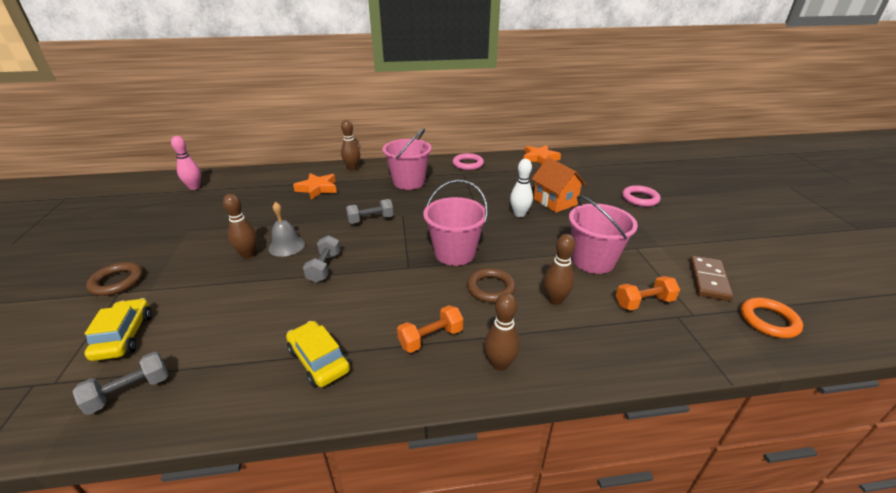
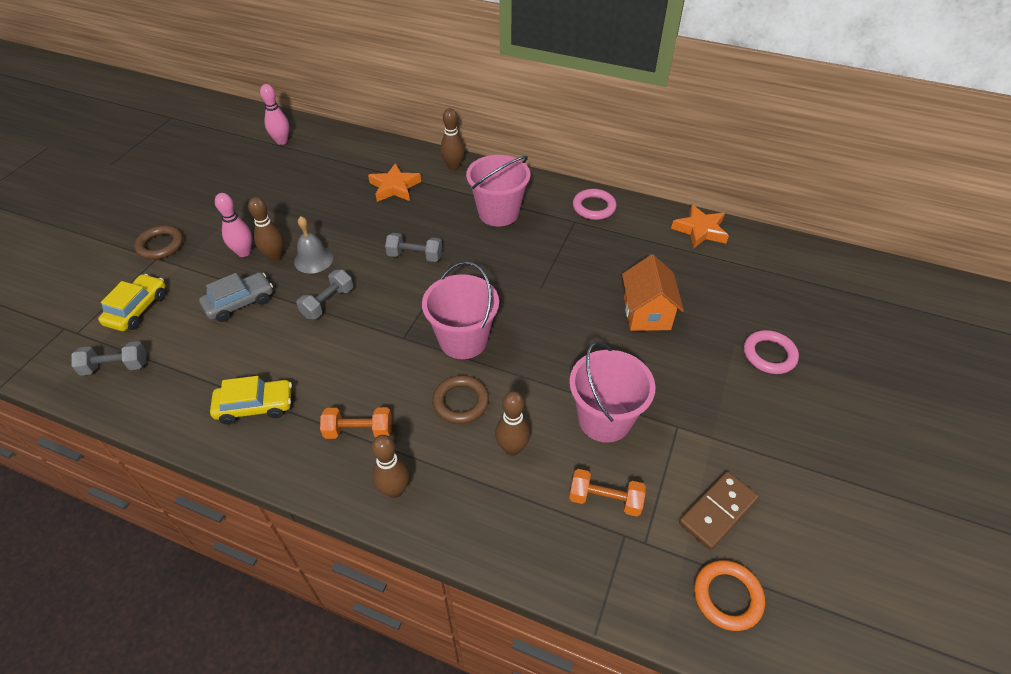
camera: 30 degrees right, 15 degrees up
yellow car [286,321,350,387] -> yellow car turned 90 degrees clockwise [210,376,292,425]
white bowling pin [510,159,533,217] -> none
none -> grey car [199,272,273,322]
none -> pink bowling pin [215,193,252,257]

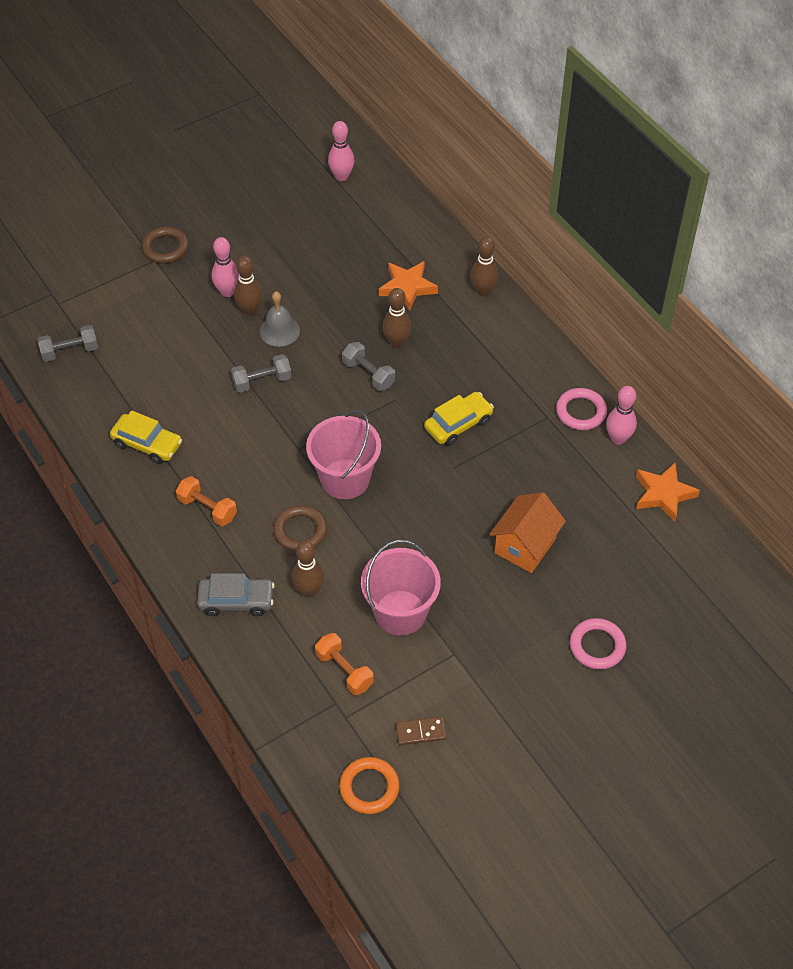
camera: 35 degrees right, 5 degrees up
grey dumbbell [71,341,147,376] -> grey dumbbell turned 45 degrees counterclockwise [37,325,98,362]
yellow car [98,274,166,331] -> yellow car moved to [424,392,494,446]
grey car [199,272,273,322] -> grey car moved to [197,573,275,616]
brown bowling pin [372,435,410,498] -> brown bowling pin moved to [383,288,411,348]
pink bucket [466,155,530,226] -> none
brown domino [679,472,759,550] -> brown domino [395,716,446,745], size x0.65
none -> pink bowling pin [606,386,637,445]

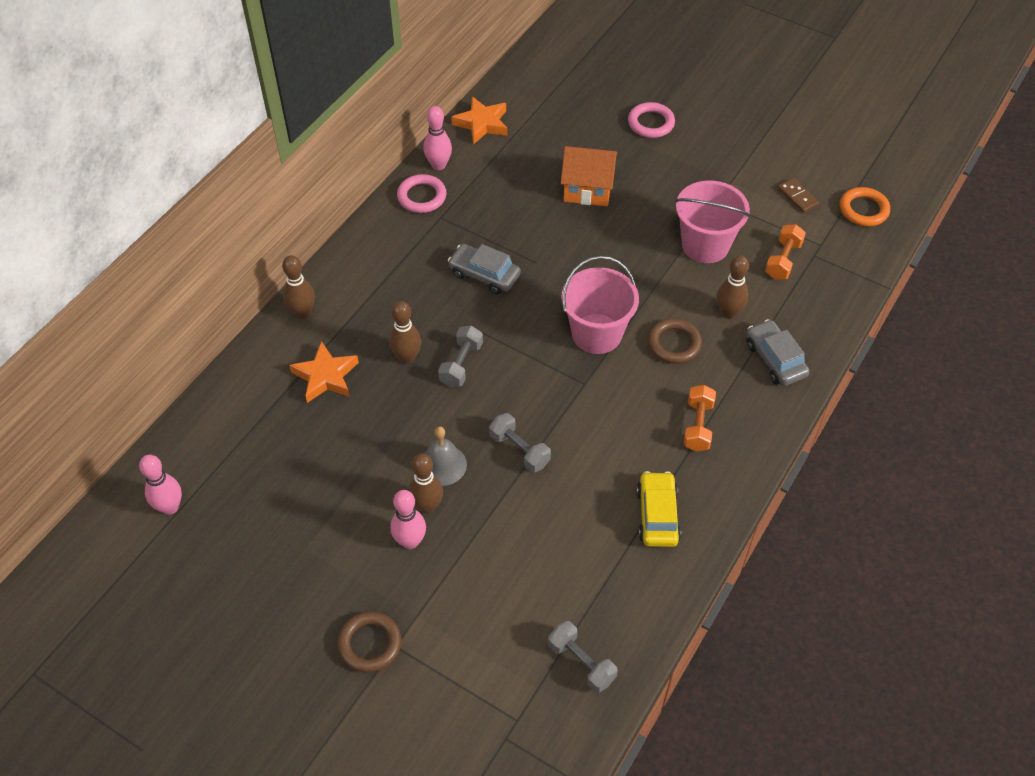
camera: 115 degrees left, 0 degrees up
yellow car [424,392,494,446] -> grey car [448,244,521,294]

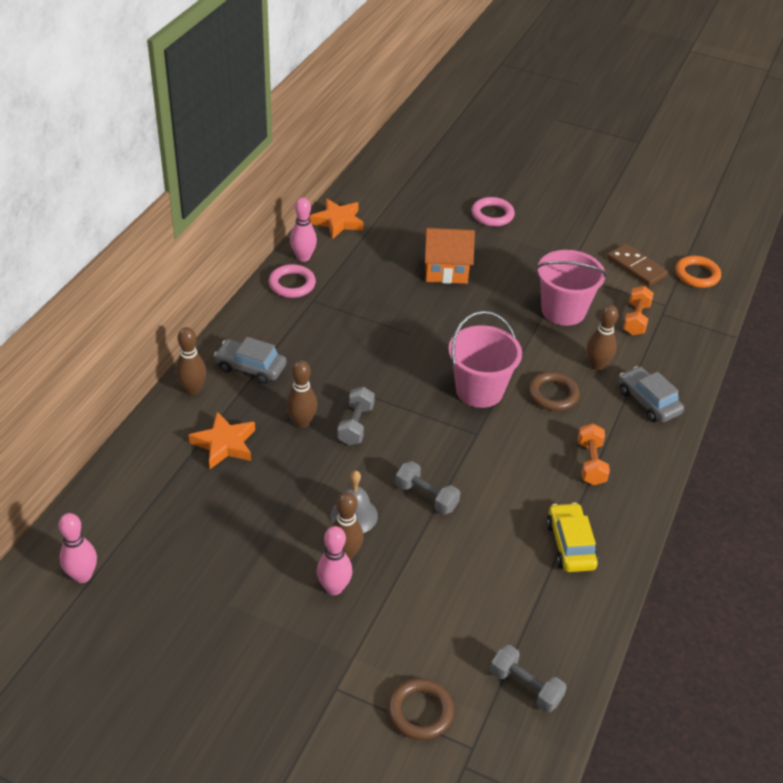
camera: 10 degrees left, 10 degrees down
brown ring [337,611,401,673] -> brown ring moved to [388,678,454,740]
grey car [448,244,521,294] -> grey car moved to [214,337,287,384]
brown domino [778,178,819,213] -> brown domino [607,244,668,286], size x1.53

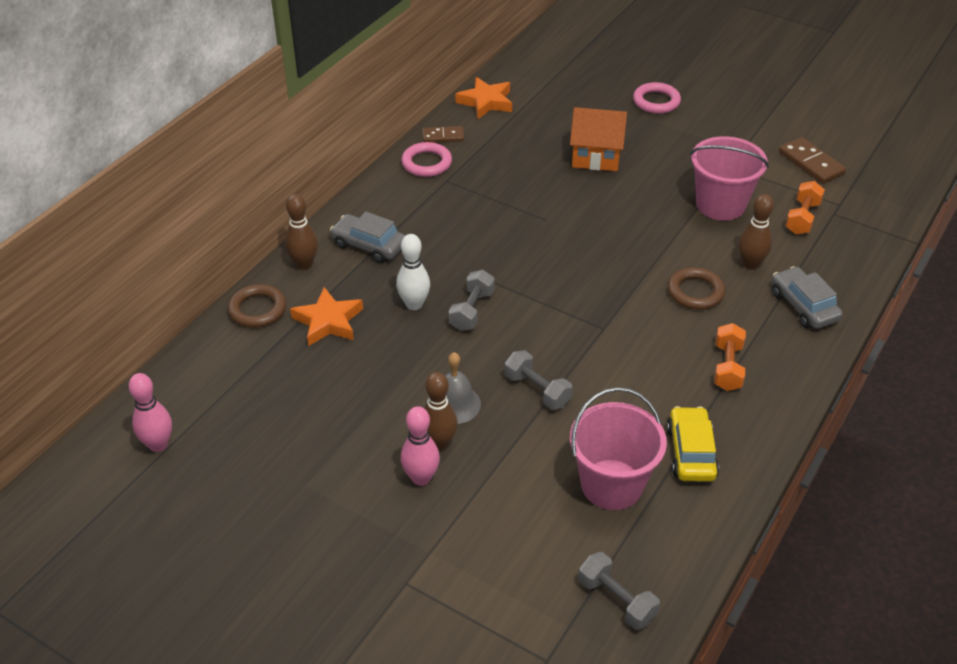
camera: 10 degrees right, 0 degrees up
brown bowling pin [286,360,317,428] -> white bowling pin [396,234,430,310]
pink bowling pin [290,197,317,262] -> brown domino [423,126,464,143]
brown ring [388,678,454,740] -> brown ring moved to [228,284,286,328]
pink bucket [448,311,522,408] -> pink bucket moved to [570,387,667,510]
orange ring [675,256,721,288] -> none

